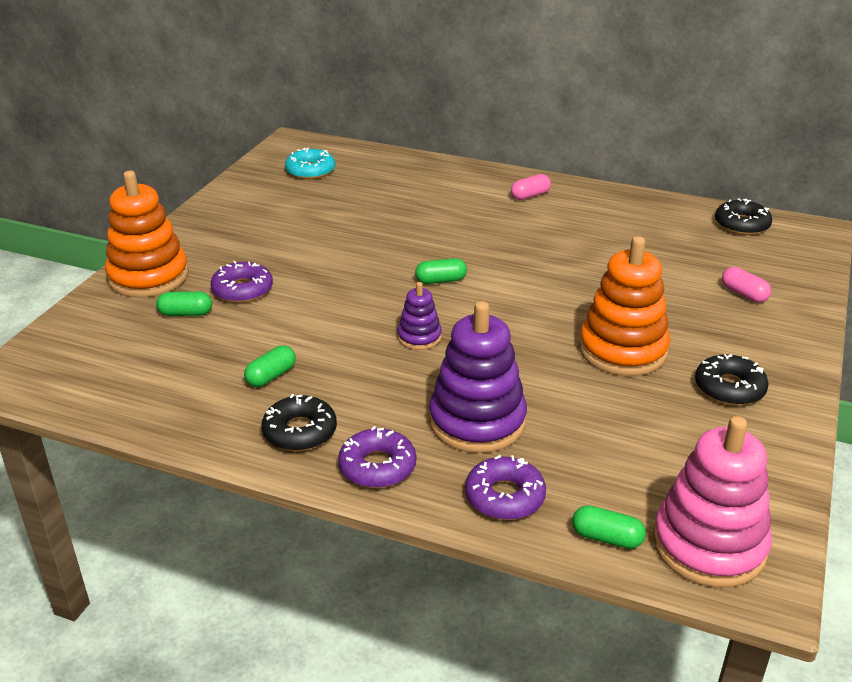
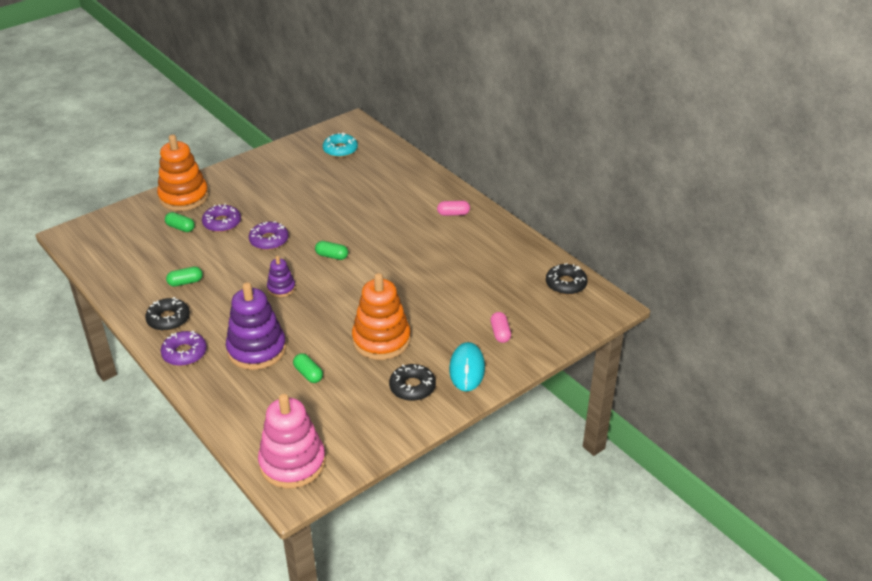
camera: 30 degrees right, 5 degrees up
purple donut [465,455,546,520] -> purple donut moved to [249,221,289,250]
green capsule [572,505,646,549] -> green capsule moved to [293,353,323,383]
none -> turquoise mouse [449,342,485,391]

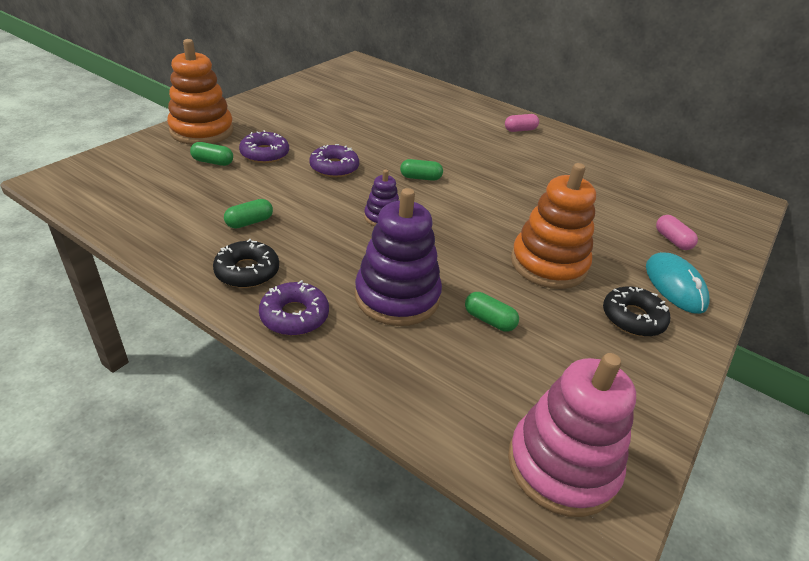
camera: 20 degrees left, 0 degrees up
turquoise donut [323,133,358,157] -> none
black donut [546,263,588,295] -> none

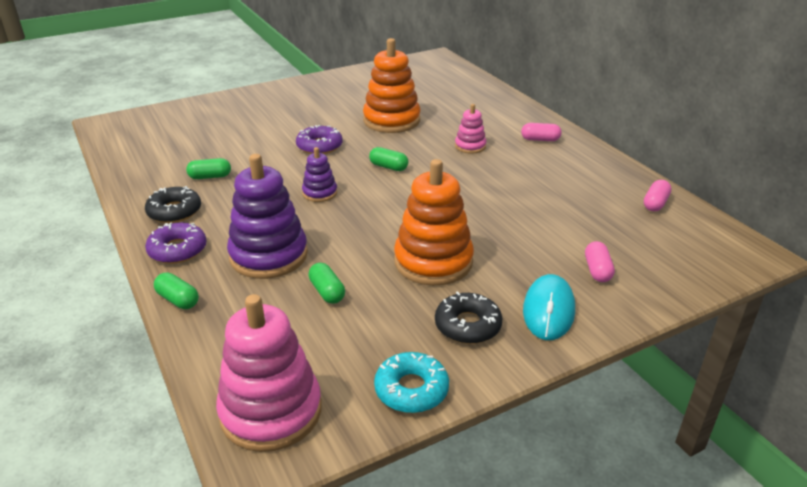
camera: 30 degrees right, 5 degrees down
orange stacking toy [167,39,233,145] -> orange stacking toy moved to [363,38,420,133]
green capsule [190,142,233,166] -> green capsule moved to [154,273,199,309]
purple donut [239,130,289,163] -> none
none -> turquoise donut [374,352,449,413]
none -> pink stacking toy [455,104,486,154]
none -> pink capsule [644,180,671,211]

